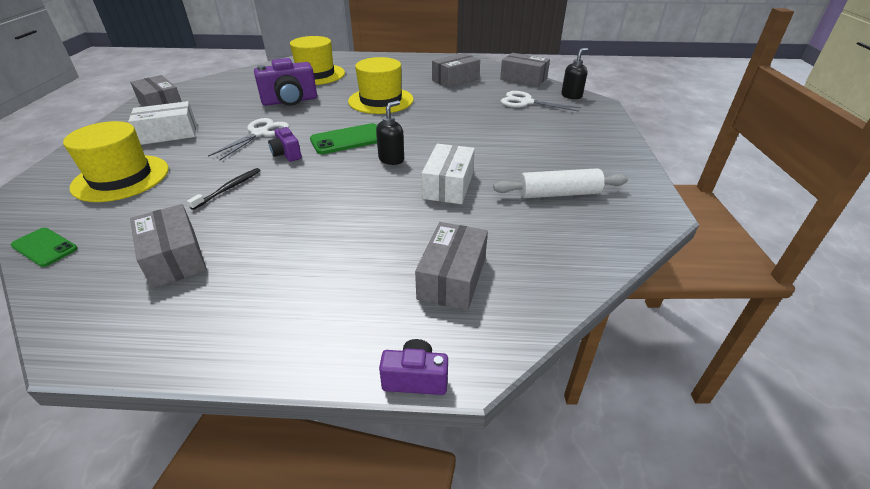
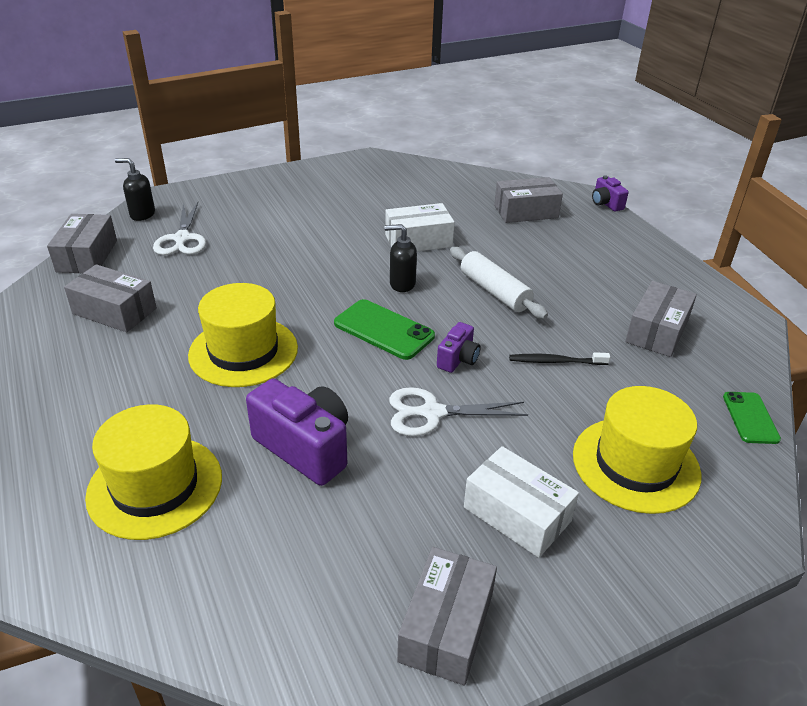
camera: 120 degrees left, 0 degrees up
white rolling pin [493,168,628,198] -> white rolling pin moved to [450,247,548,319]

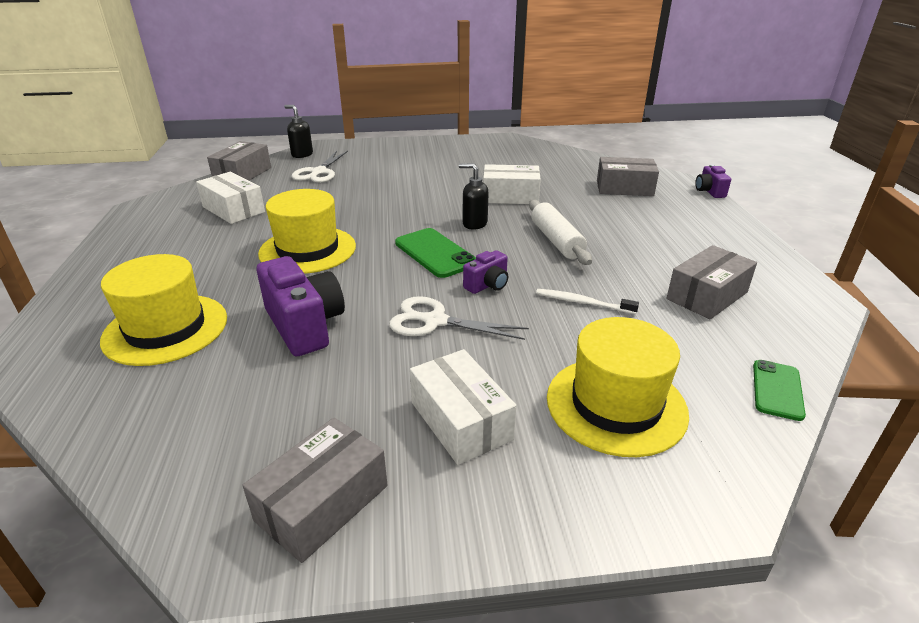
camera: 20 degrees right, 5 degrees down
grey box [64,264,157,332] -> white box [196,172,265,224]
black toothbrush [509,352,610,365] -> white toothbrush [536,289,639,314]

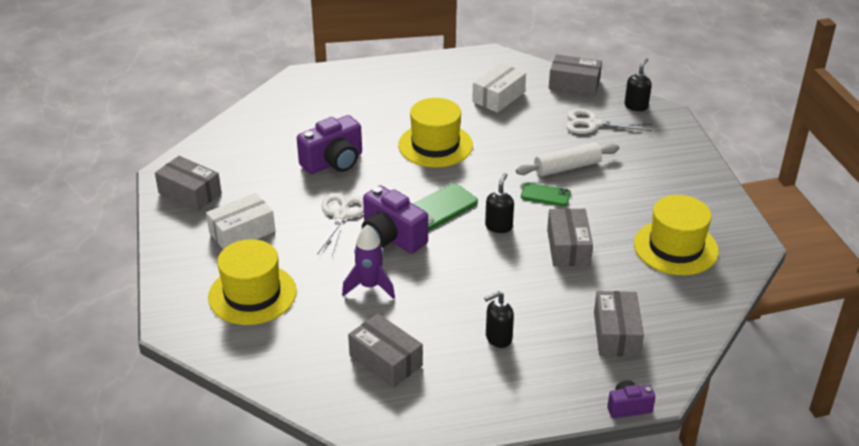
camera: 85 degrees right, 5 degrees up
yellow hat [100,254,227,366] -> yellow hat moved to [634,195,719,275]
purple camera [463,250,508,294] -> purple camera [362,185,428,254], size x1.87
white box [483,164,541,204] -> grey box [547,208,593,266]
white rolling pin [529,200,592,265] -> white rolling pin moved to [516,142,619,176]
white toothbrush [536,289,639,314] -> purple rocket [342,225,395,299]
green phone [753,360,806,421] -> green phone moved to [521,183,571,206]
none -> black soap dispenser [484,291,514,348]

